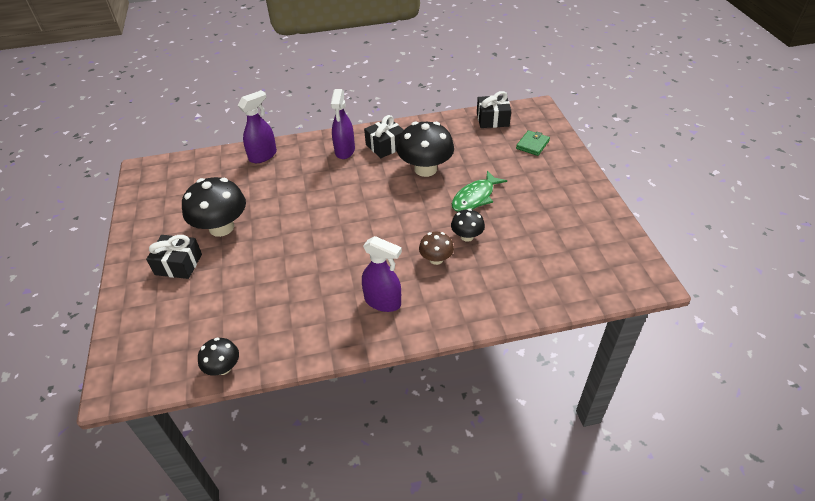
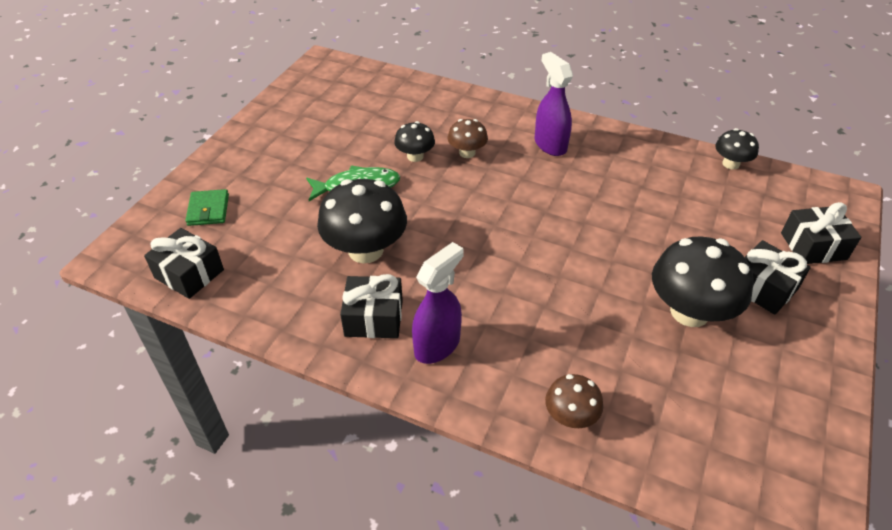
camera: 145 degrees left, 0 degrees up
purple spray bottle [238,90,277,163] -> brown mushroom [545,374,603,428]
green wallet [516,130,550,156] -> green wallet turned 75 degrees counterclockwise [186,189,229,226]
none -> black gift [781,202,861,264]

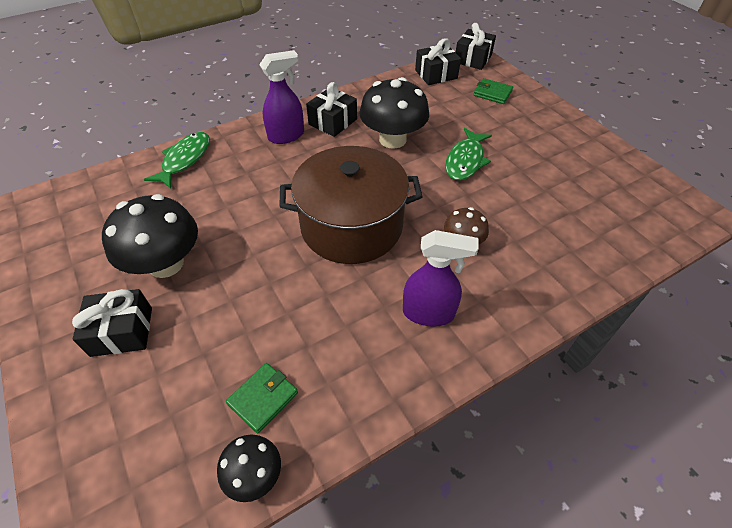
camera: 125 degrees right, 5 degrees up
black mushroom [394,121,435,162] -> none
purple spray bottle [412,242,464,364] -> purple spray bottle turned 105 degrees counterclockwise [259,50,304,144]
brown mushroom [545,374,603,428] -> green fish [144,132,210,188]
black gift [781,202,861,264] -> black gift moved to [455,23,496,70]
none -> green wallet [226,363,298,433]
none -> brown pot [279,146,423,264]

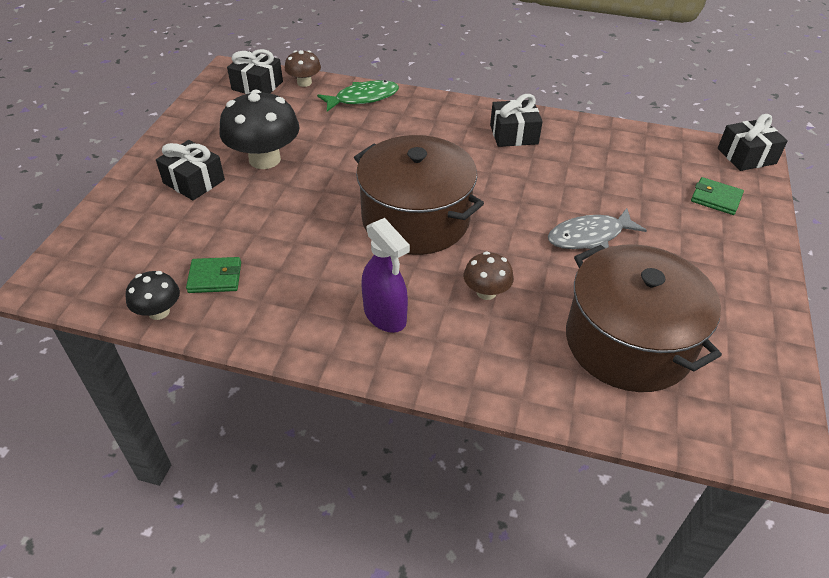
camera: 45 degrees right, 5 degrees down
purple spray bottle [259,50,304,144] -> none
black mushroom [359,77,429,149] -> none
black gift [415,38,461,85] -> black gift moved to [227,49,283,94]
green fish [445,128,492,181] -> grey fish [548,208,647,249]
green wallet [473,78,513,104] -> green wallet turned 45 degrees counterclockwise [691,177,744,215]
none -> brown mushroom [285,50,321,87]
none -> brown pot [566,244,722,392]

